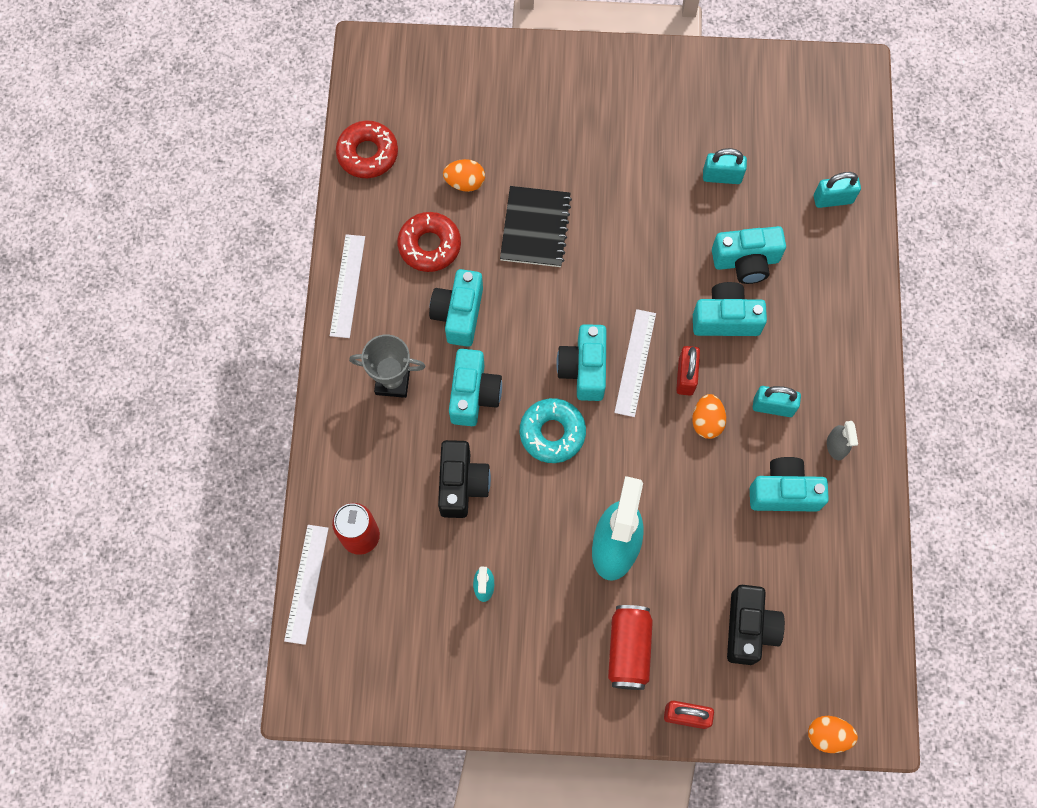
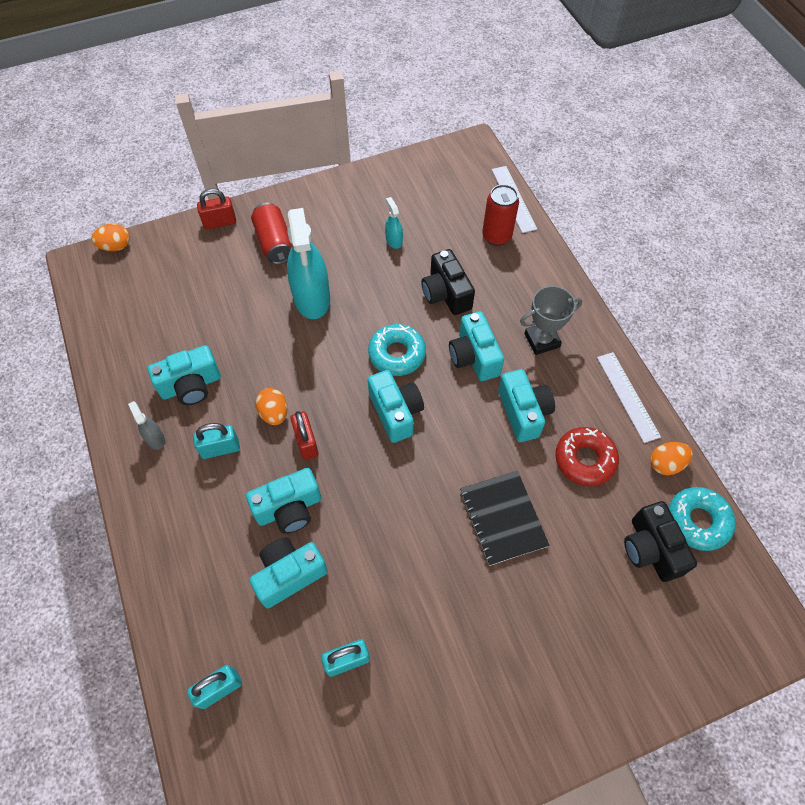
camera: 155 degrees right, 10 degrees down
red donut [336,121,398,178] -> turquoise donut [668,487,736,551]
orange egg [443,159,485,192] -> orange egg moved to [650,442,693,475]
white ruler [614,309,656,417] -> none
black camera [727,585,785,665] -> black camera moved to [624,501,697,582]

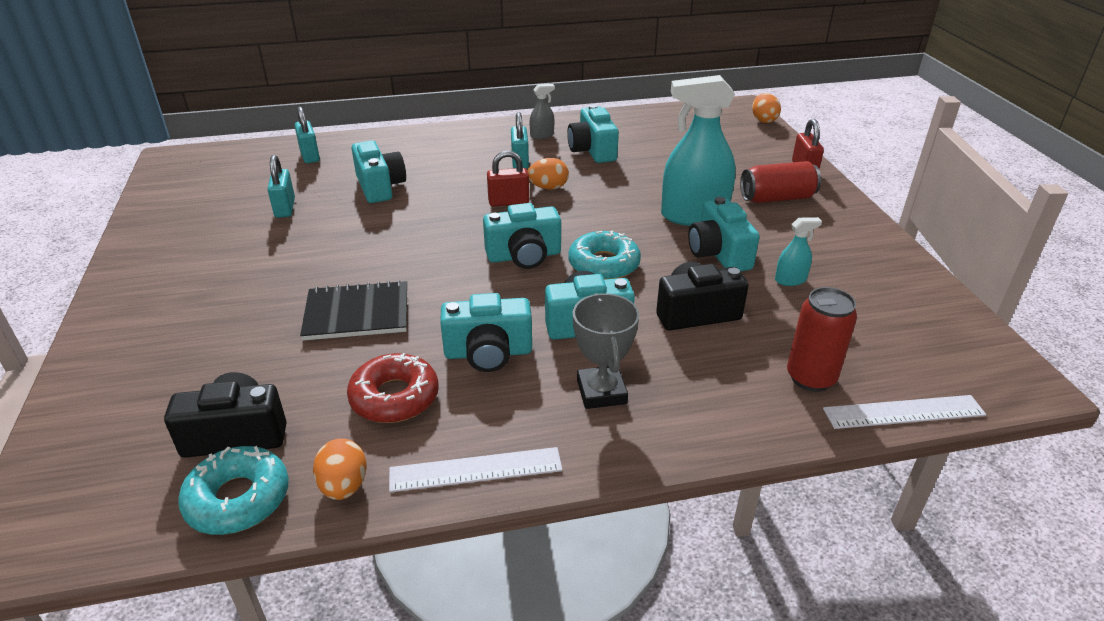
camera: 100 degrees right, 25 degrees down
turquoise camera [246,468,321,534] -> turquoise camera moved to [688,197,760,271]

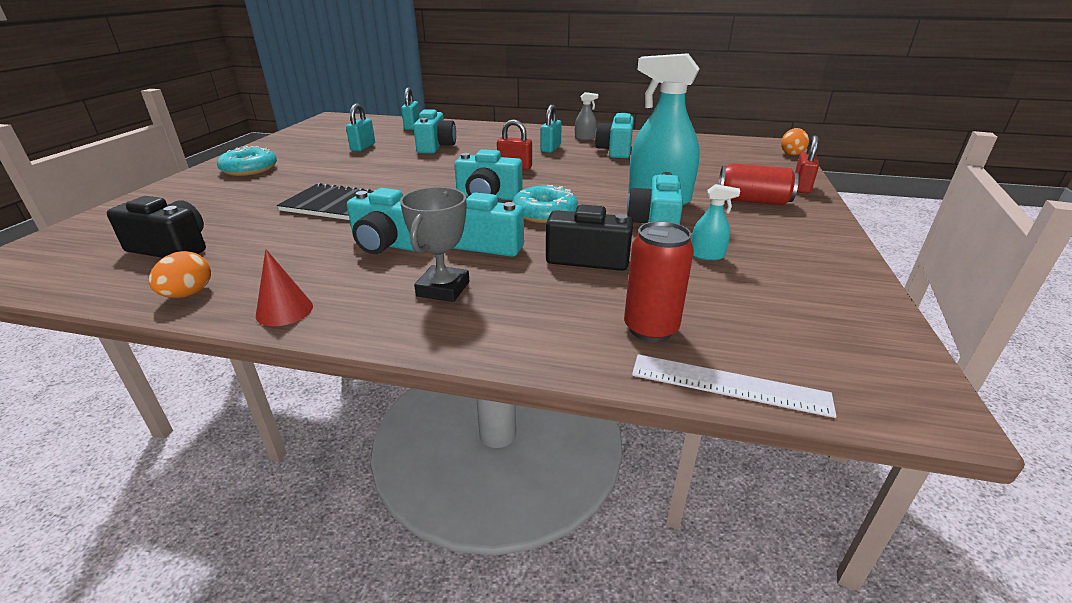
camera: 25 degrees right, 5 degrees down
turquoise donut [178,446,289,535] -> turquoise donut moved to [217,146,277,176]
red donut [347,353,438,423] -> none
white ruler [389,447,563,492] -> red cone [256,249,313,326]
orange egg [528,158,569,189] -> none

